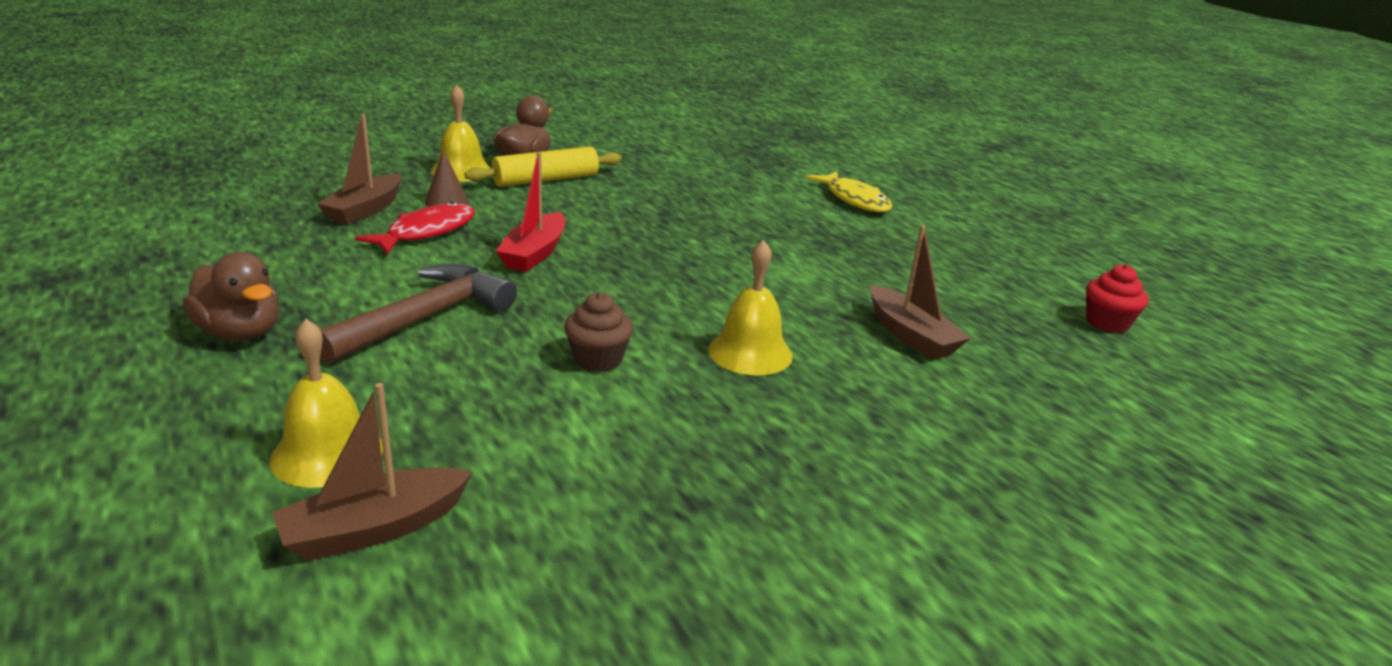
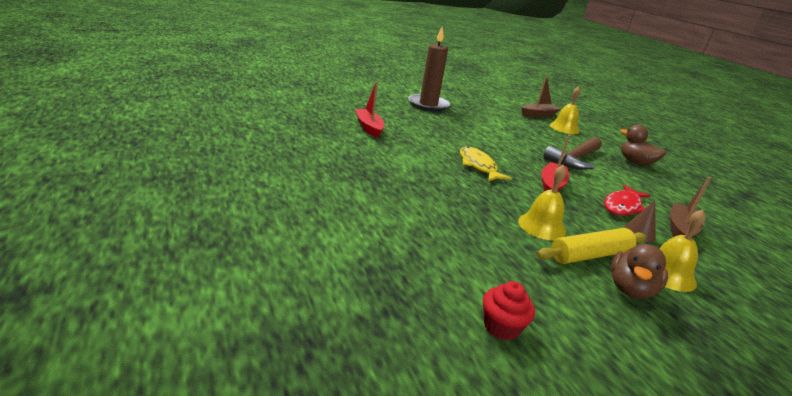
camera: 175 degrees left, 0 degrees up
brown cupcake [564,292,633,372] -> none
yellow bell [708,240,793,375] -> yellow bell moved to [518,165,567,240]
yellow fish [806,171,892,212] -> yellow fish moved to [460,146,512,182]
brown boat [870,225,970,360] -> red boat [355,81,384,138]
red cupcake [1086,264,1149,333] -> red cupcake moved to [483,281,535,341]
none -> brown candle [408,27,450,112]

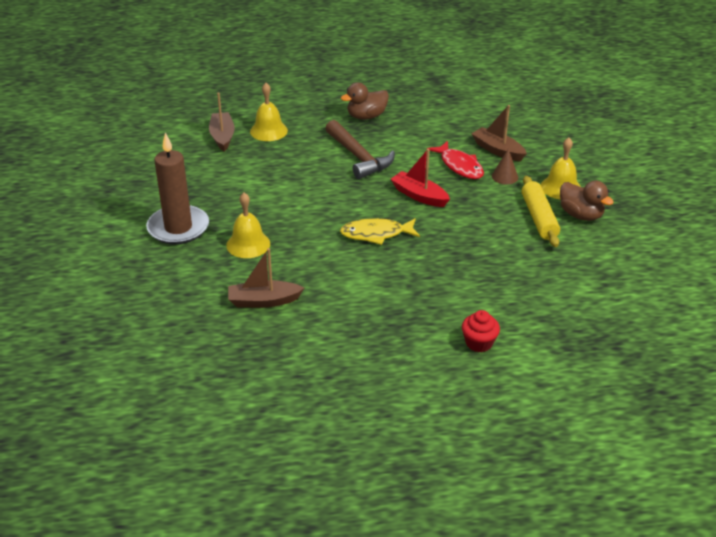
camera: 70 degrees left, 10 degrees up
red boat [355,81,384,138] -> brown boat [228,248,304,308]
red cupcake [483,281,535,341] -> red cupcake moved to [462,310,500,352]
yellow bell [518,165,567,240] -> yellow bell moved to [226,193,270,258]

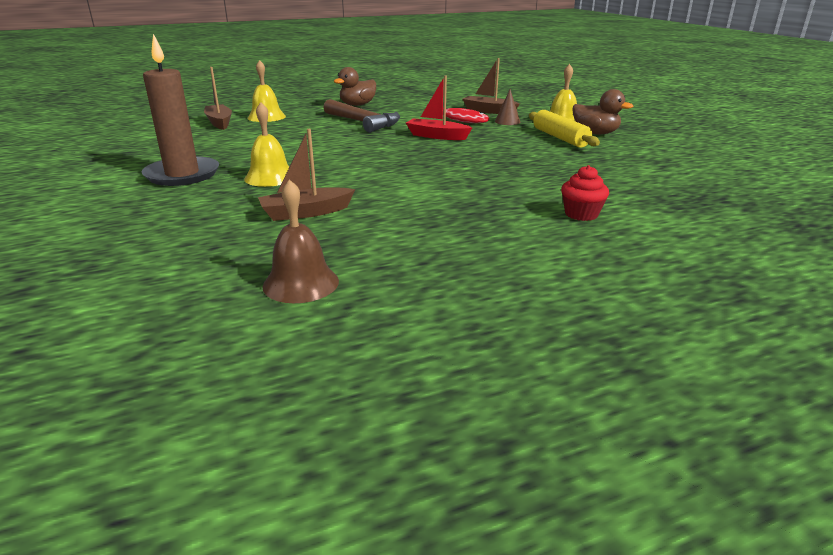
camera: 15 degrees left, 10 degrees down
yellow fish [340,218,420,245] -> none
none -> brown bell [263,179,339,303]

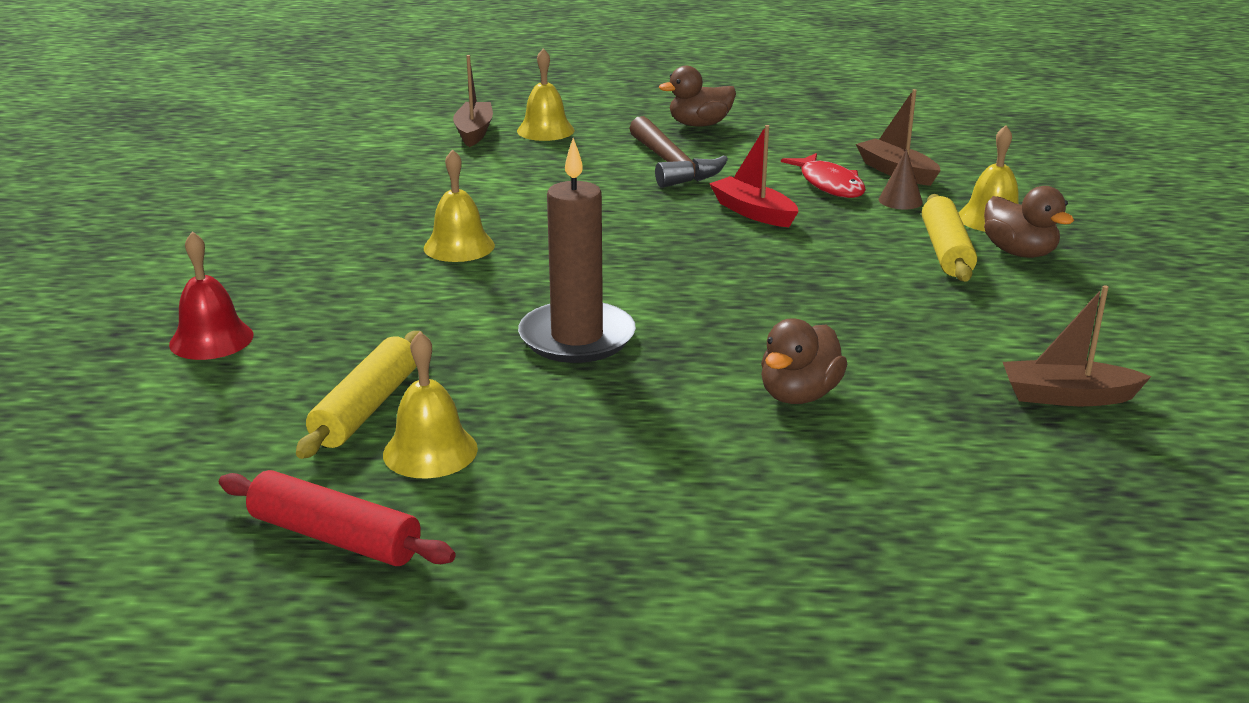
camera: 25 degrees right, 0 degrees up
brown candle [142,34,219,186] -> brown candle moved to [518,138,636,363]
brown boat [258,129,355,221] -> brown boat moved to [1003,285,1152,406]
brown bell [263,179,339,303] -> yellow rolling pin [296,331,422,459]
red cupcake [561,165,609,221] -> brown duck [761,318,847,404]
none -> red bell [169,231,253,360]
none -> red rolling pin [219,470,456,566]
none -> yellow bell [383,332,478,478]

